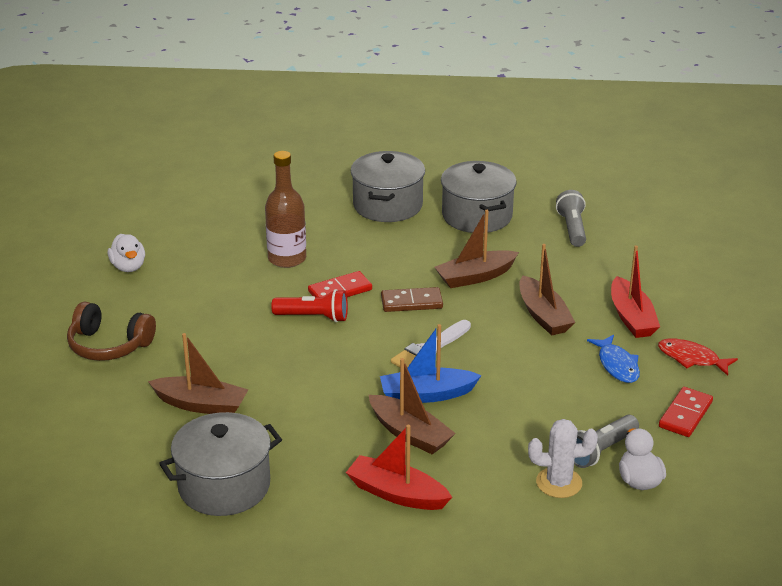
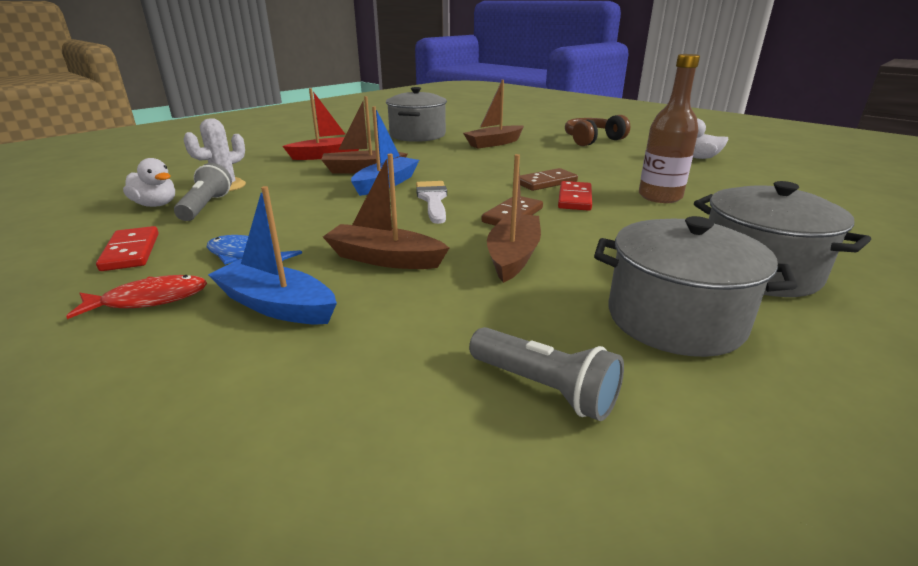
camera: 130 degrees right, 5 degrees down
red flashlight [271,289,348,322] -> brown domino [520,168,578,191]
red boat [611,245,660,338] -> blue boat [208,186,337,324]

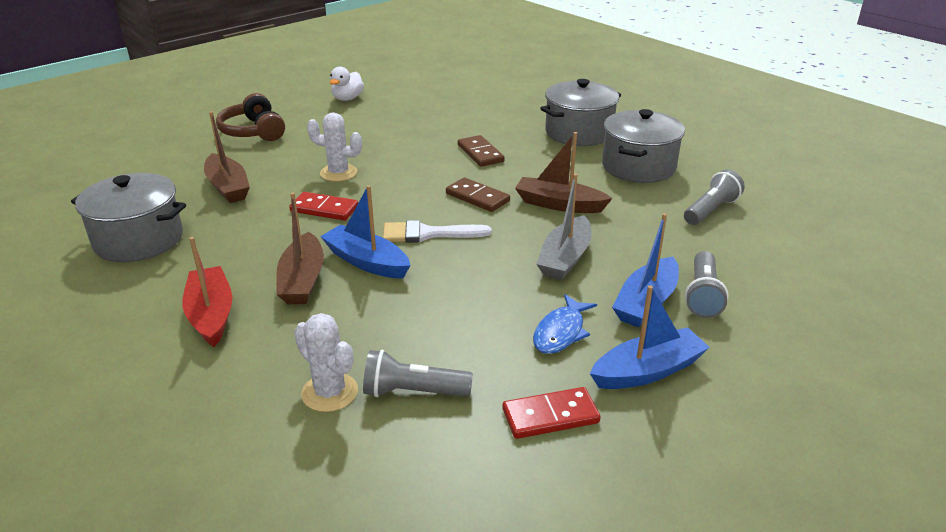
camera: 85 degrees left, 5 degrees up
red fish [66,275,207,319] -> blue boat [590,285,710,389]
white duck [123,158,175,207] -> none
brown boat [323,154,449,269] -> grey boat [536,174,592,280]
brown domino [520,168,578,191] -> brown domino moved to [458,135,505,167]
red domino [558,181,592,211] -> red domino moved to [289,192,358,221]
brown bottle [639,54,700,203] -> none
none -> white cactus [307,112,362,182]
none -> grey flashlight [685,251,729,318]

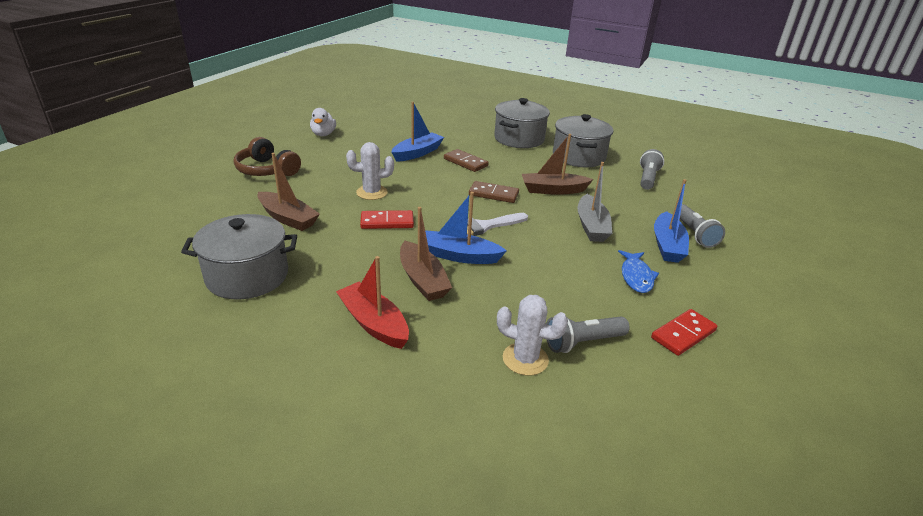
camera: 25 degrees left, 0 degrees up
blue boat [590,285,710,389] -> blue boat moved to [391,102,444,162]

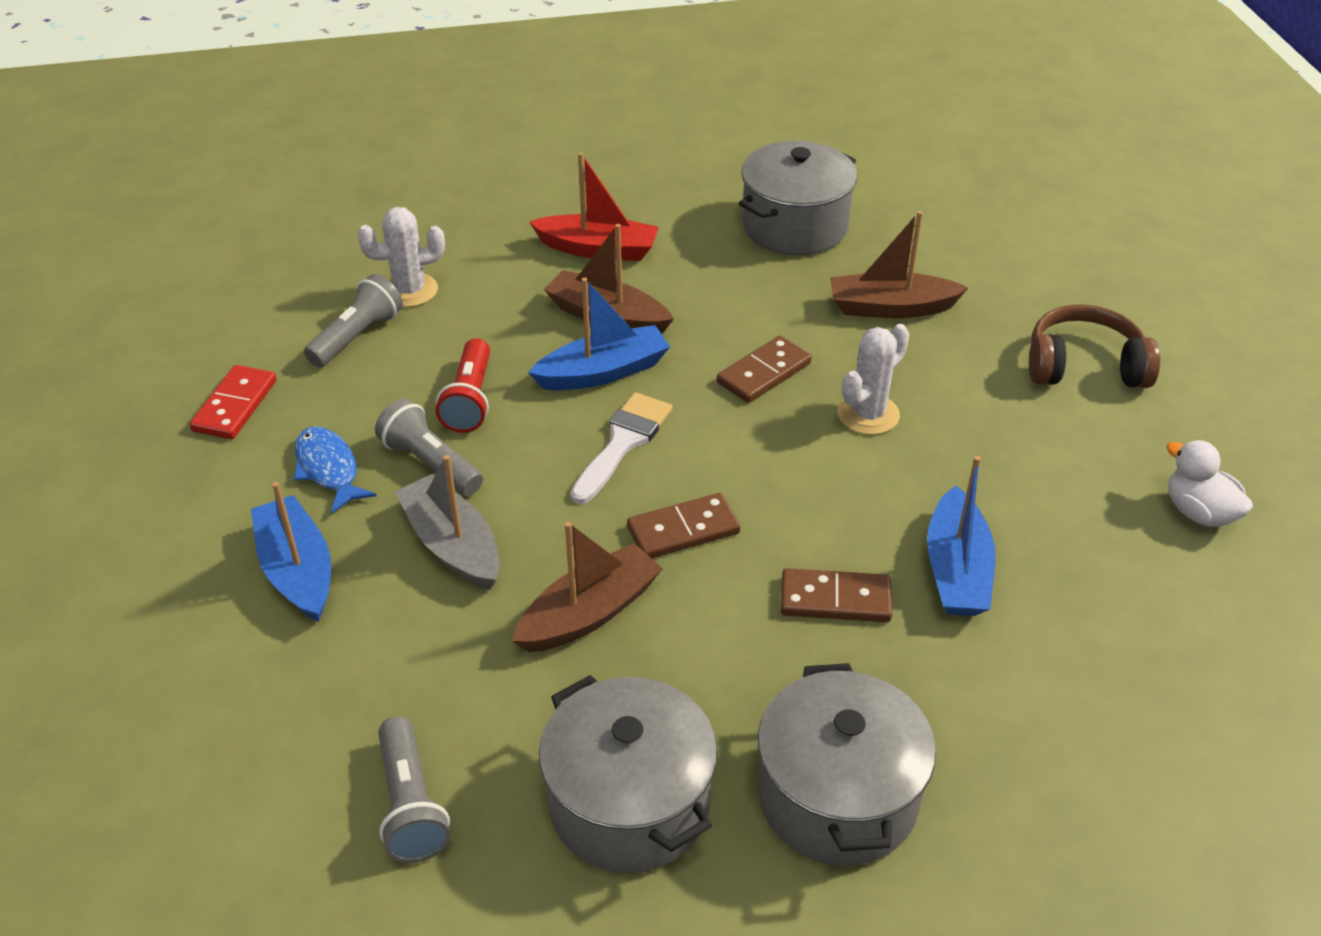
camera: 145 degrees right, 10 degrees up
red domino [360,210,414,229] -> brown domino [717,336,812,403]
grey flashlight [680,204,725,248] -> grey flashlight moved to [375,398,483,496]
none -> red flashlight [436,338,490,433]

